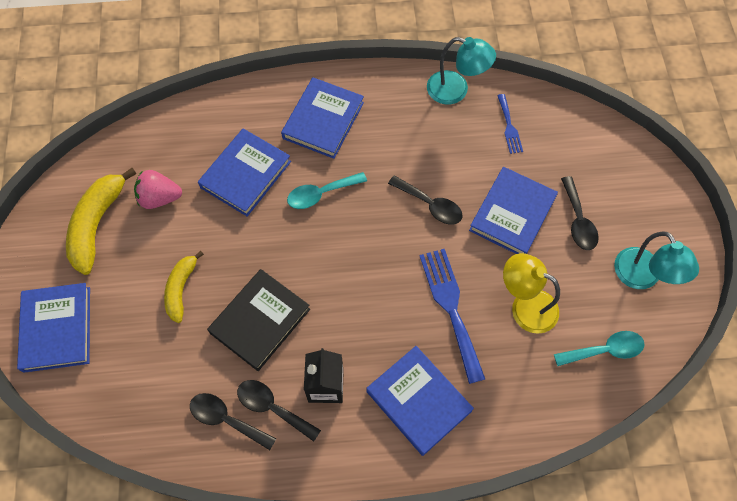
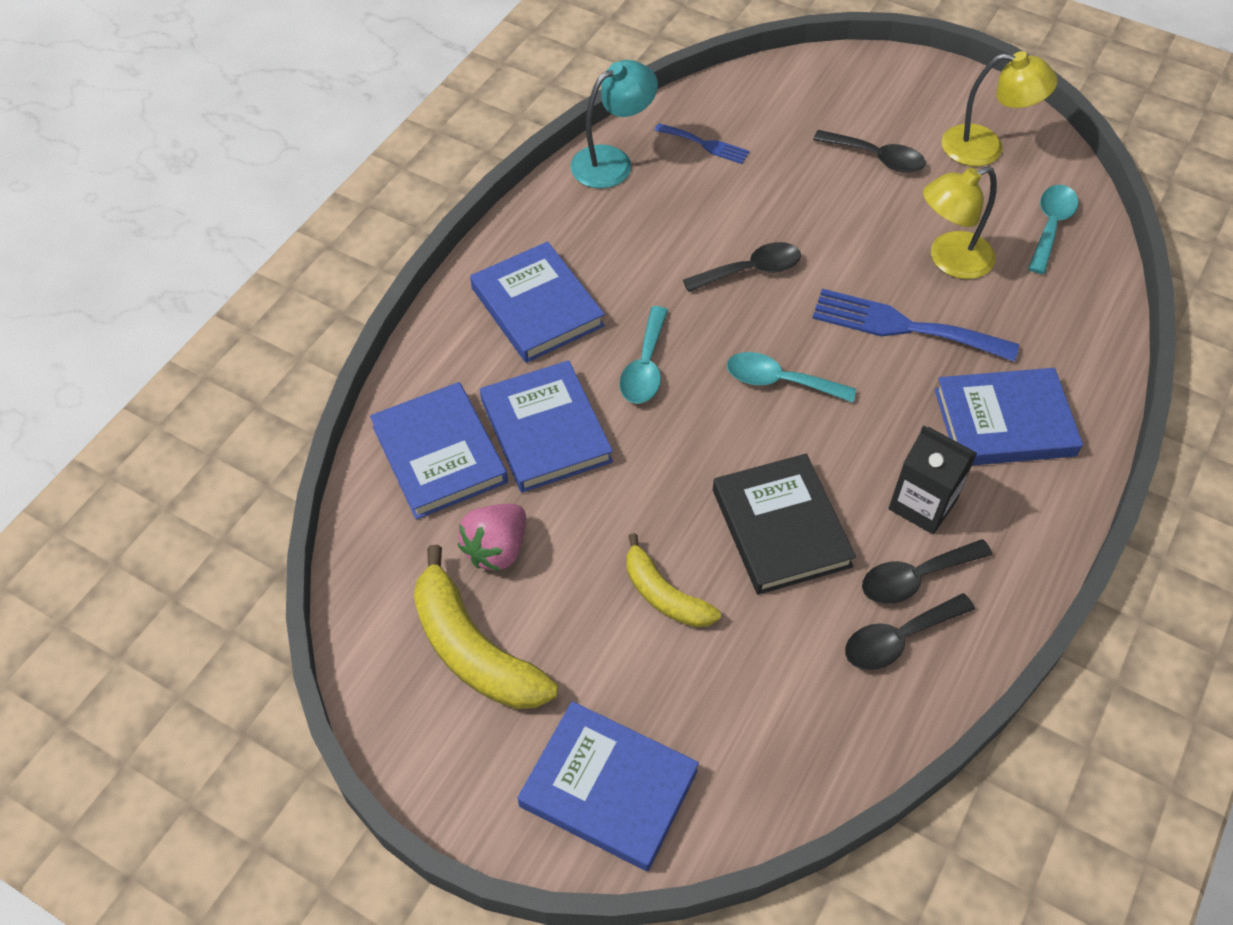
camera: 55 degrees left, 10 degrees down
blue book [469,167,558,254] -> blue book moved to [370,382,508,520]
turquoise lamp [614,231,699,289] -> yellow lamp [942,51,1058,166]
none -> turquoise spoon [727,352,856,403]

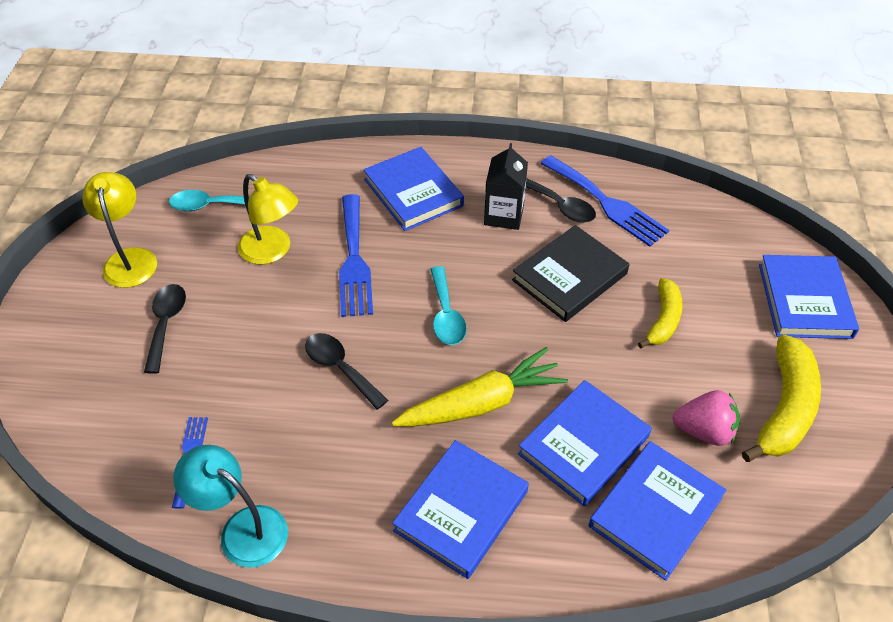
camera: 115 degrees left, 5 degrees down
turquoise spoon [619,306,668,403] -> yellow carrot [392,347,568,427]
black spoon [845,593,975,670] -> blue fork [541,155,669,247]

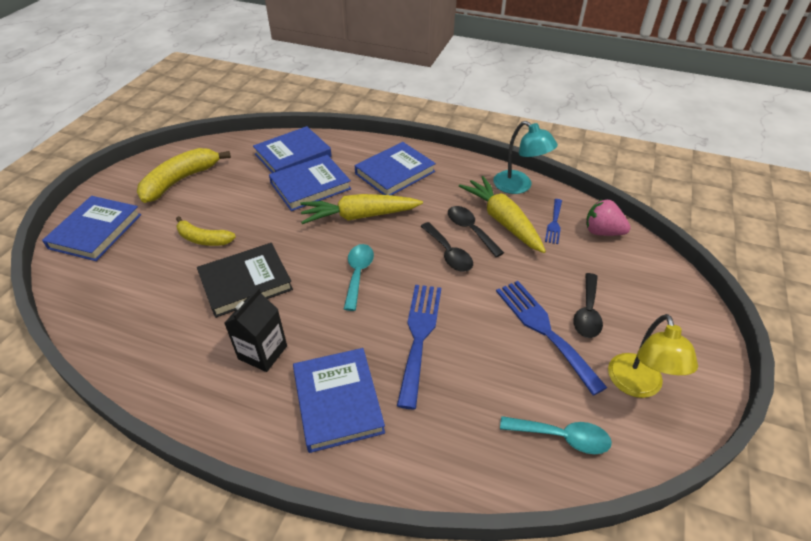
camera: 165 degrees left, 5 degrees down
yellow lamp [238,174,298,264] -> none
black spoon [526,178,596,223] -> black spoon moved to [448,206,504,257]
blue fork [541,155,669,247] -> blue fork moved to [496,281,607,396]
yellow banana [638,278,683,348] -> yellow banana turned 105 degrees counterclockwise [176,216,236,246]
pink strawberry [672,390,740,446] -> pink strawberry moved to [586,199,631,236]
none -> yellow carrot [459,176,546,253]

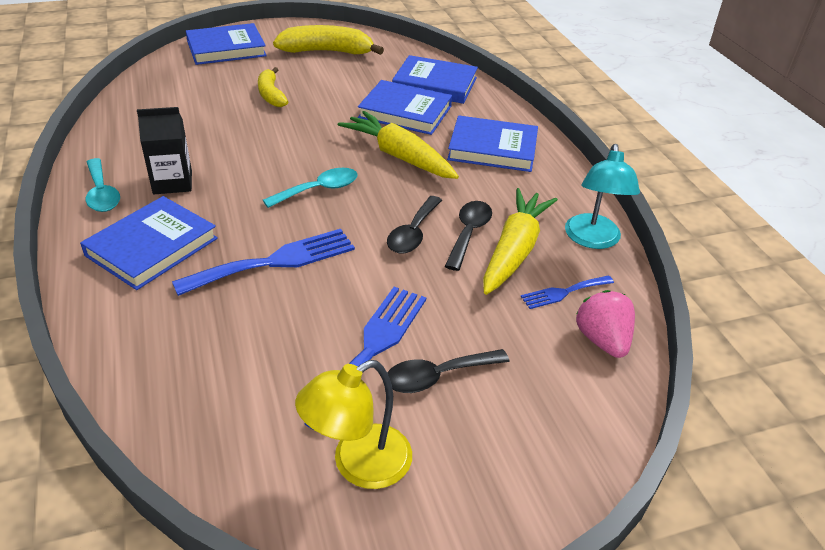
camera: 50 degrees right, 5 degrees down
black book [197,243,293,318] -> none
turquoise spoon [500,416,612,454] -> turquoise spoon moved to [86,158,120,212]

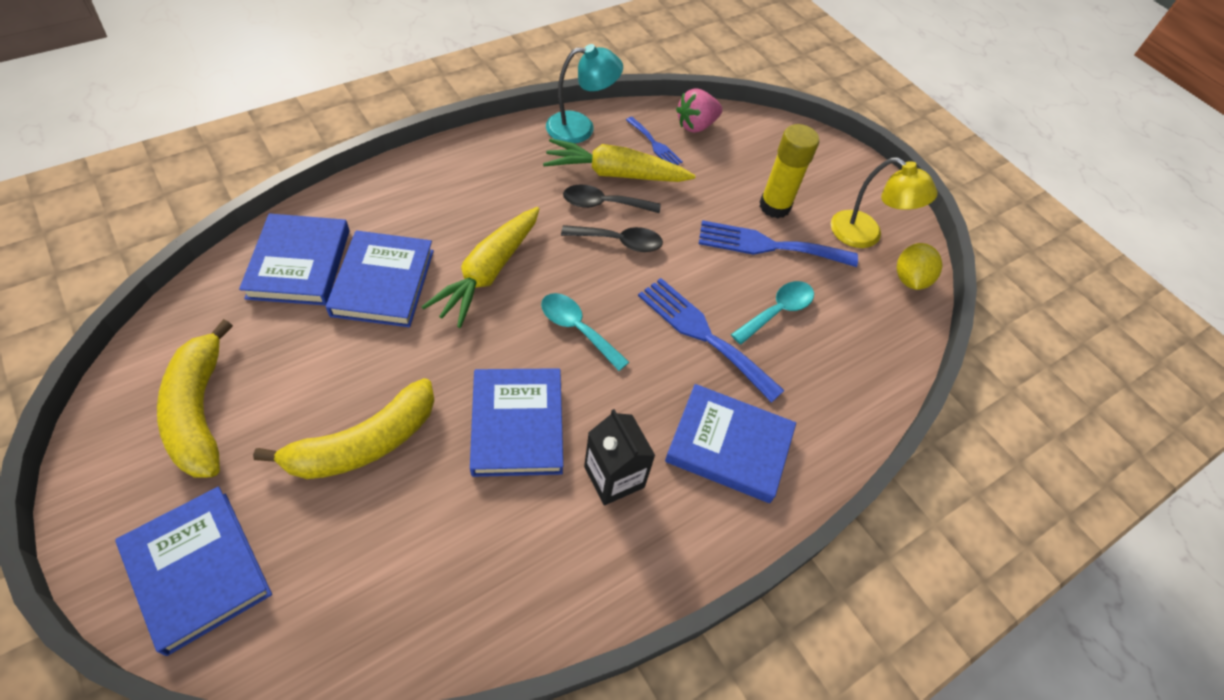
camera: 110 degrees left, 15 degrees up
turquoise spoon [86,158,120,212] -> turquoise spoon moved to [731,281,814,345]
yellow banana [258,67,288,107] -> yellow banana [253,378,434,479], size x1.61
black spoon [387,349,510,393] -> yellow glue stick [759,124,819,218]
blue book [447,115,538,172] -> blue book moved to [470,368,563,477]
none -> yellow lemon [897,243,942,290]

